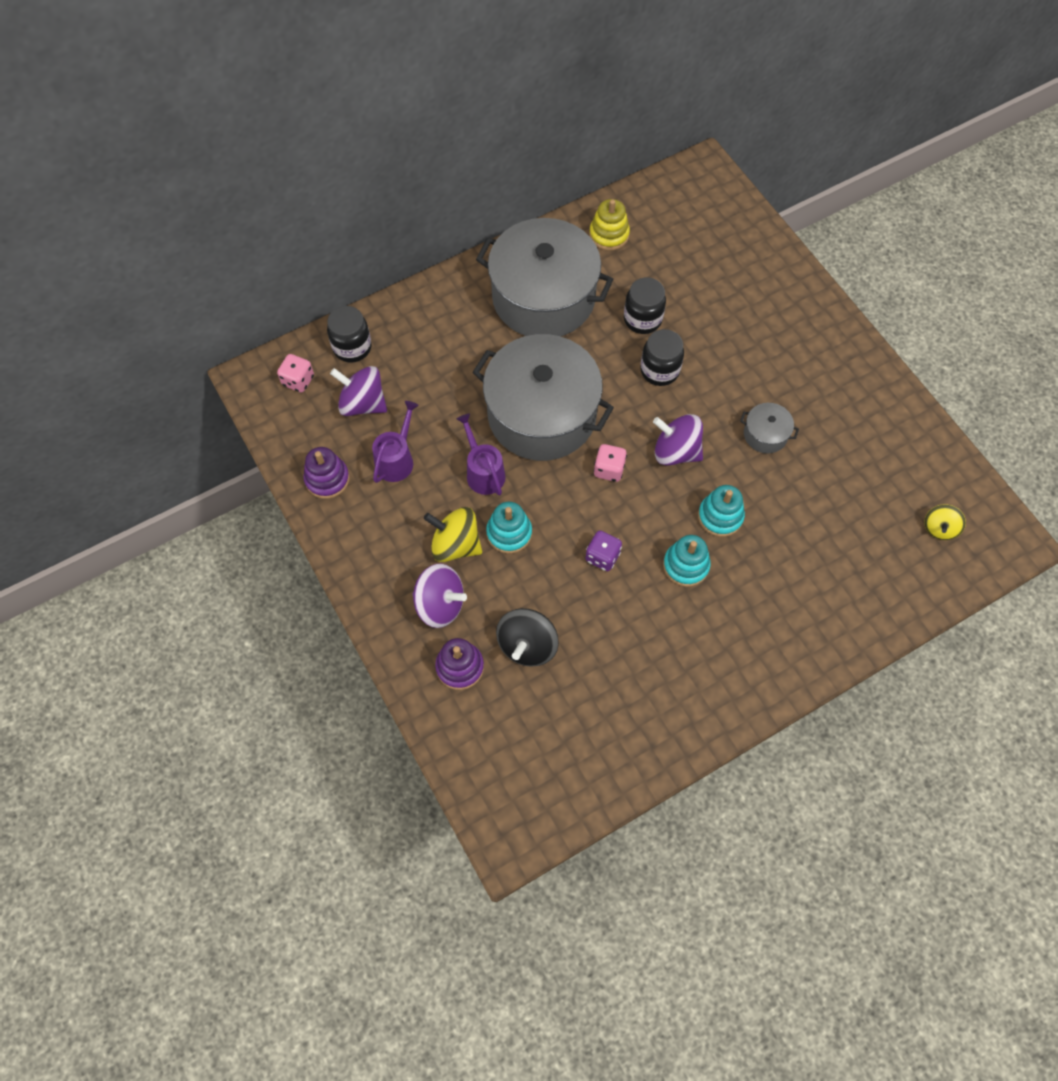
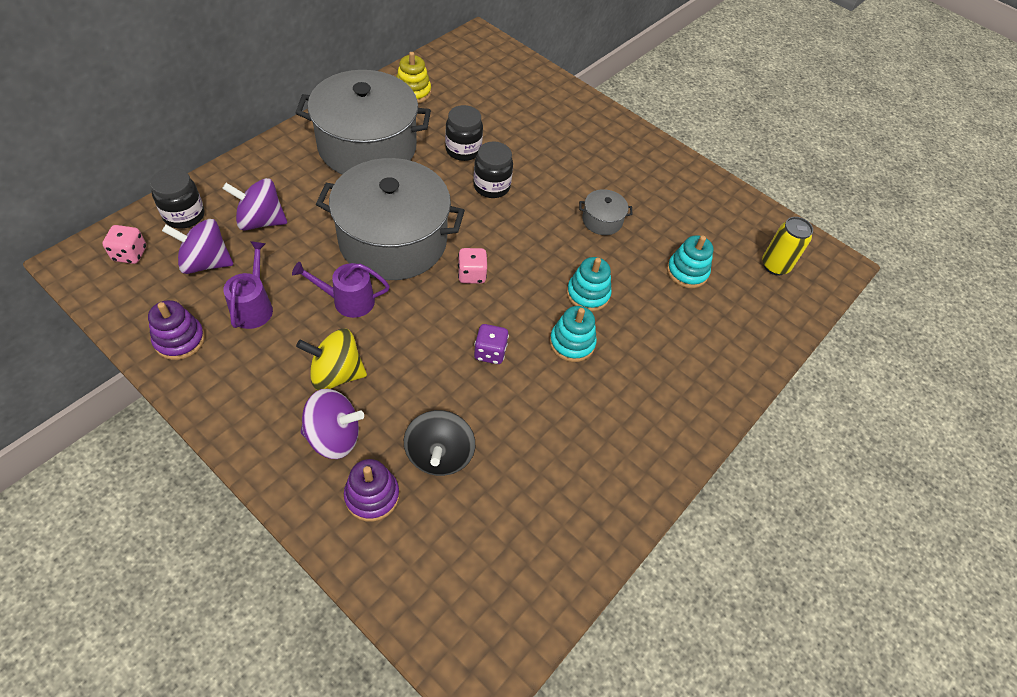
camera: 25 degrees left, 10 degrees down
purple watering can [457,414,506,495] -> purple watering can turned 45 degrees counterclockwise [292,262,390,318]
turquoise stacking toy [486,502,532,554] -> turquoise stacking toy moved to [667,235,714,288]
purple spinning top [653,414,703,466] -> purple spinning top moved to [222,178,287,230]
yellow spinning top [924,504,966,540] -> yellow can [762,217,813,276]

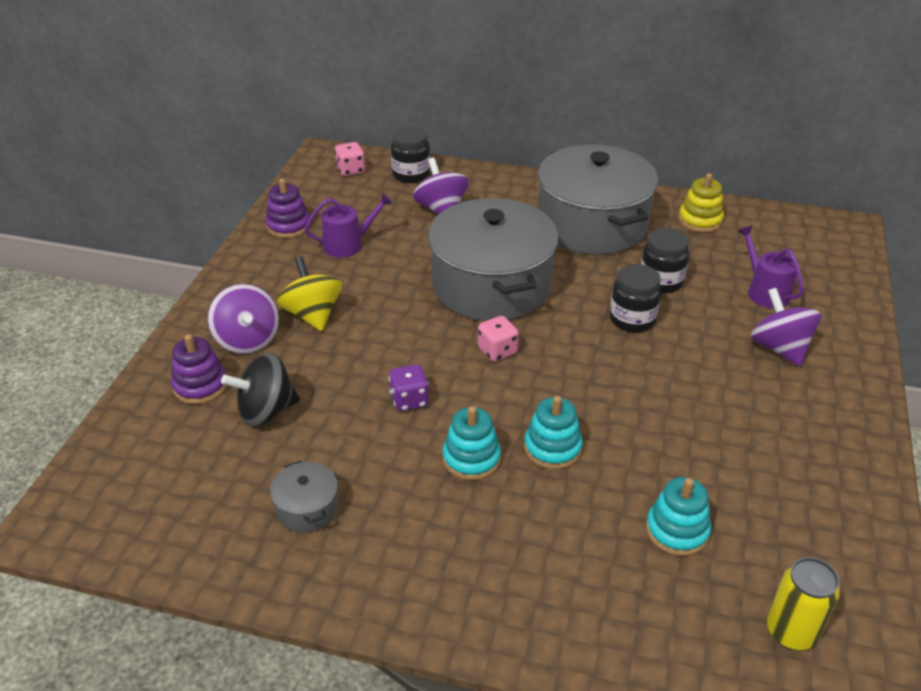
camera: 70 degrees right, 15 degrees down
purple spinning top [162,219,233,274] -> purple spinning top moved to [751,288,821,366]
purple watering can [292,262,390,318] -> purple watering can moved to [738,225,804,309]
grey pot [579,189,633,235] -> grey pot moved to [270,461,339,533]

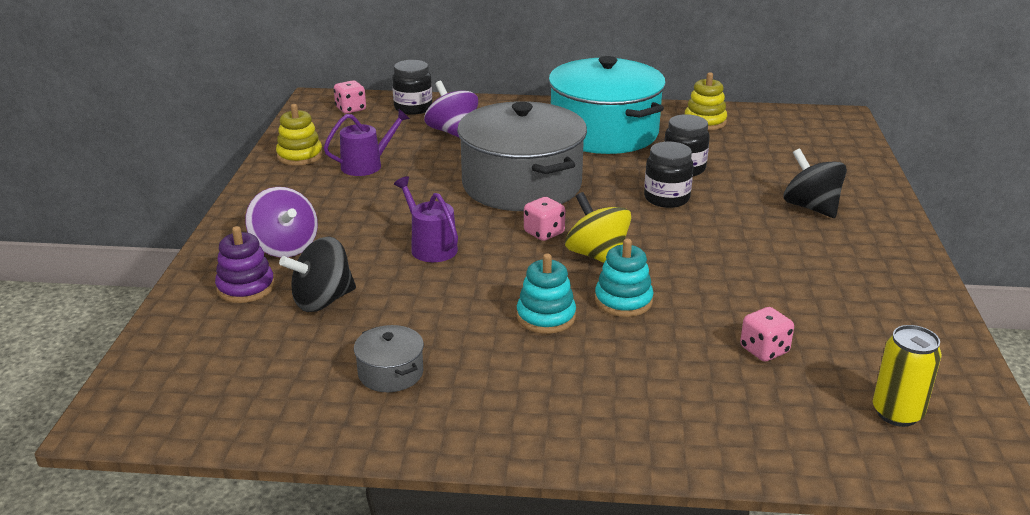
camera: 10 degrees left, 10 degrees down
purple stacking toy [265,179,310,238] -> yellow stacking toy [276,104,323,166]
yellow spinning top [277,257,342,331] -> yellow spinning top moved to [565,192,631,263]
purple dice [389,364,429,411] -> none
grey pot [538,145,658,255] -> turquoise pot [548,56,666,154]
turquoise stacking toy [646,477,711,556] -> pink dice [740,307,794,362]
purple watering can [738,225,804,309] -> purple watering can moved to [394,176,458,262]
purple spinning top [751,288,821,366] -> black spinning top [784,149,847,218]

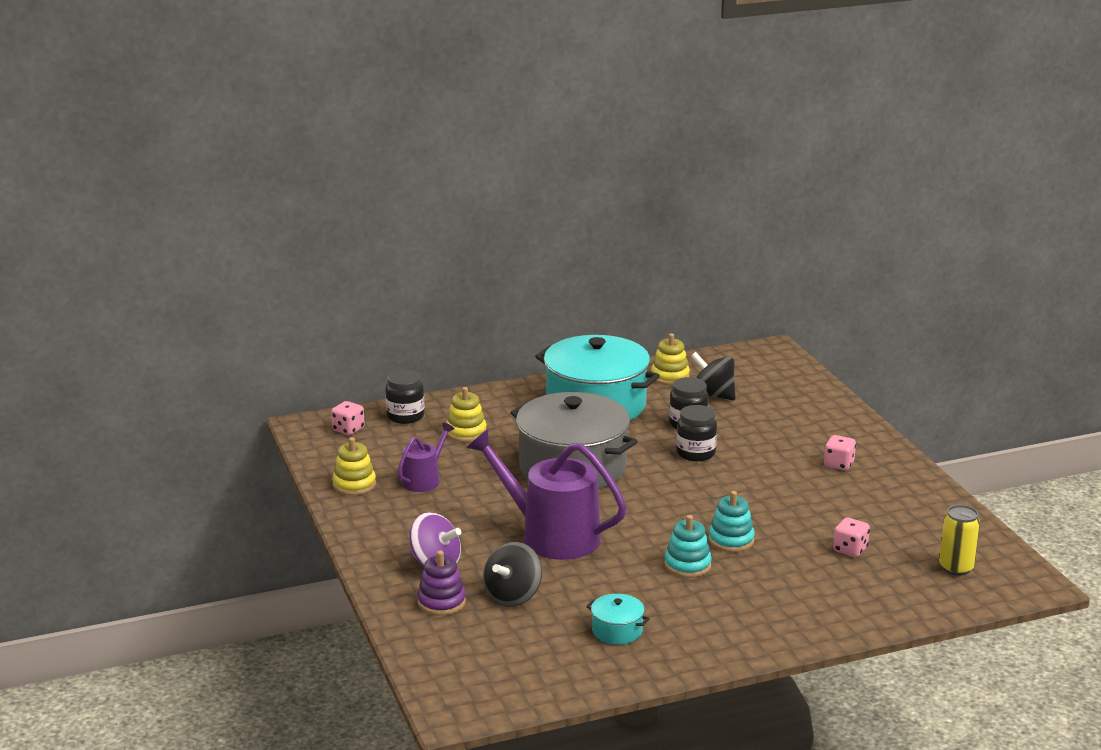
camera: 25 degrees left, 5 degrees down
grey pot [354,325,424,392] -> turquoise pot [586,594,650,645]
purple watering can [394,176,458,262] -> purple watering can [467,429,627,560], size x1.93
purple spinning top [424,81,478,138] -> yellow stacking toy [446,387,486,442]
pink dice [524,197,565,241] -> pink dice moved to [824,435,856,470]
yellow spinning top [565,192,631,263] -> none
black spinning top [784,149,847,218] -> black spinning top moved to [691,352,736,400]

